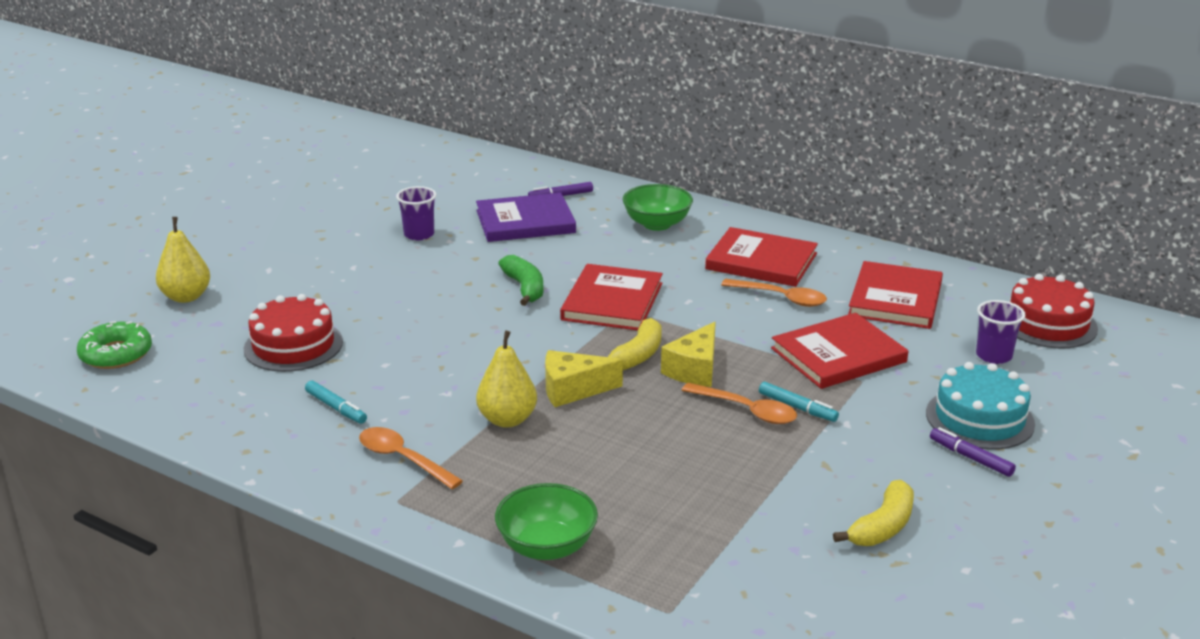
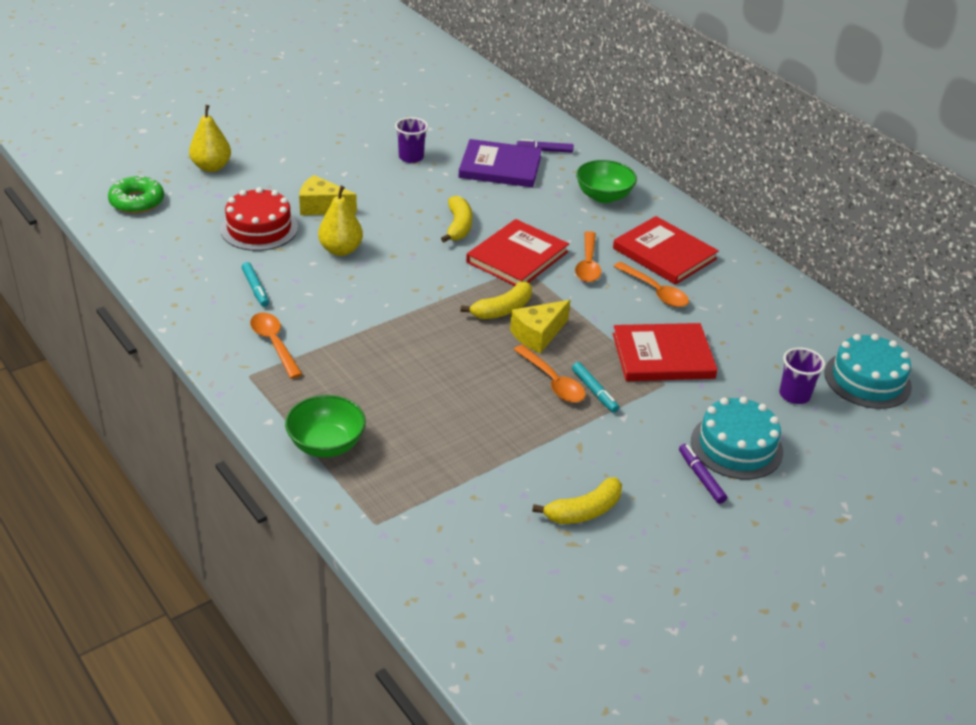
camera: 20 degrees right, 10 degrees up
yellow pear [476,330,537,428] -> yellow pear moved to [318,186,363,256]
green banana [498,255,543,306] -> yellow banana [441,196,472,243]
yellow cheese [545,350,623,407] -> yellow cheese moved to [299,175,357,215]
red book [848,261,943,329] -> none
red cake [1010,274,1098,348] -> turquoise cake [824,334,912,409]
none -> orange spoon [575,231,601,282]

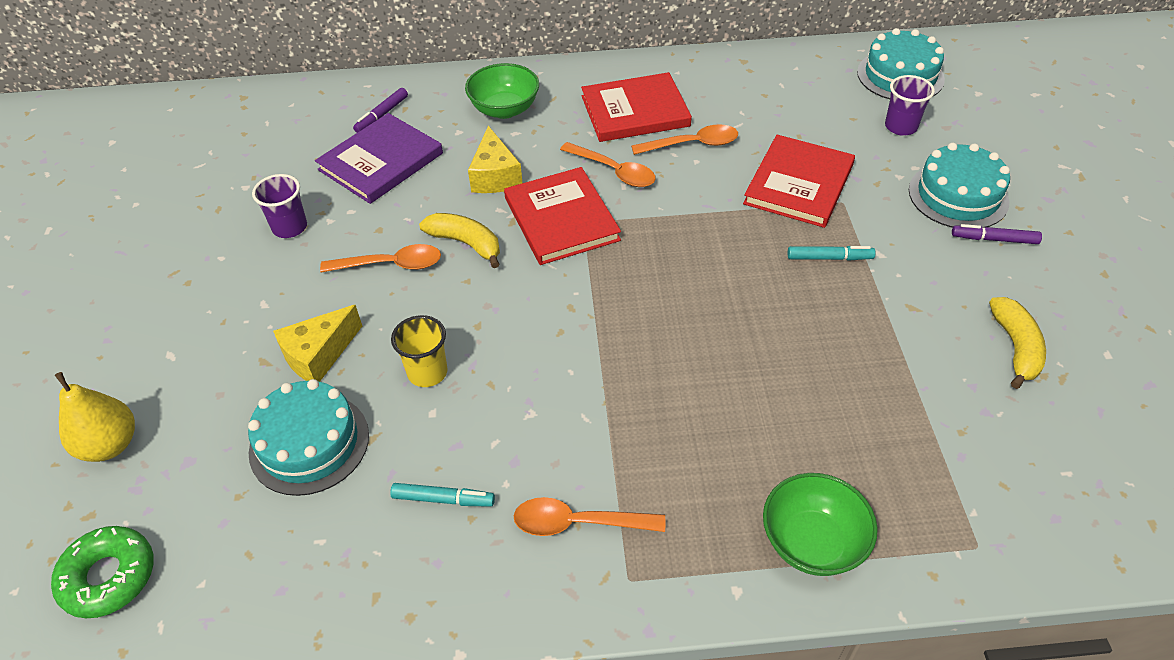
camera: 55 degrees left, 10 degrees up
red cake [220,187,298,251] -> turquoise cake [248,379,369,496]
yellow pear [318,186,363,256] -> yellow cup [391,315,448,387]
yellow banana [461,282,532,319] -> none
yellow cheese [510,300,570,354] -> yellow cheese moved to [468,126,523,193]
orange spoon [513,345,586,403] -> orange spoon moved to [320,244,441,273]

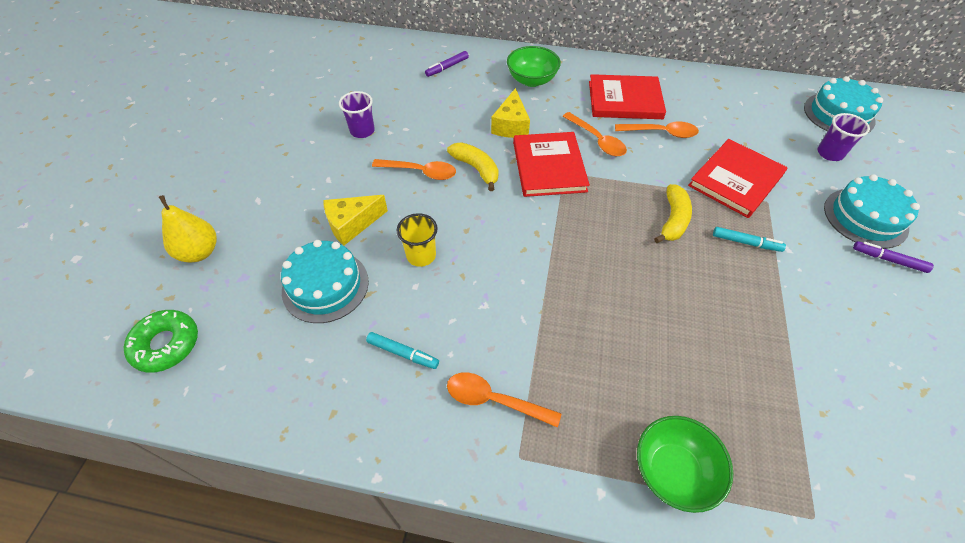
camera: 15 degrees right, 5 degrees up
purple book [315,113,443,204] -> none
yellow banana [989,297,1046,389] -> yellow banana moved to [654,184,692,243]

